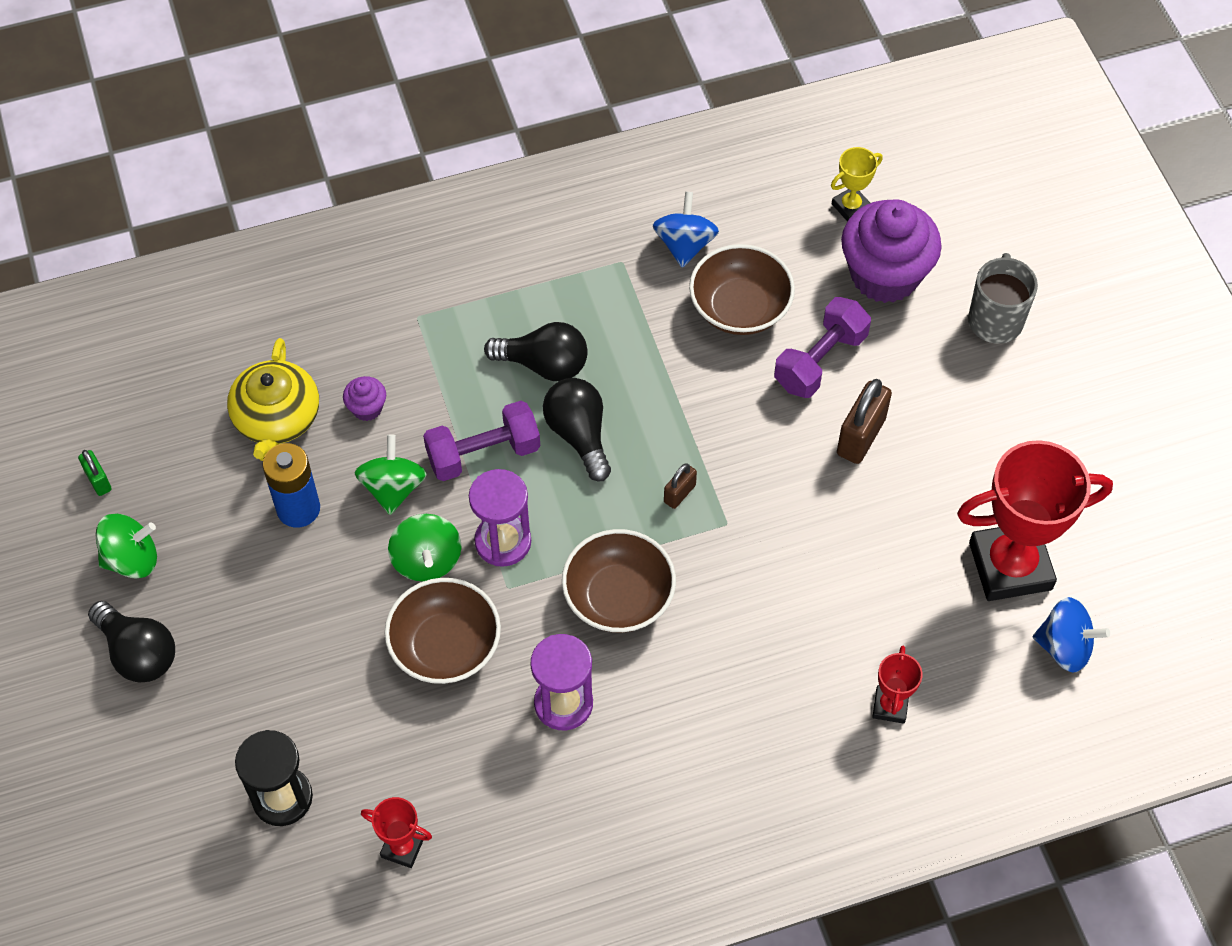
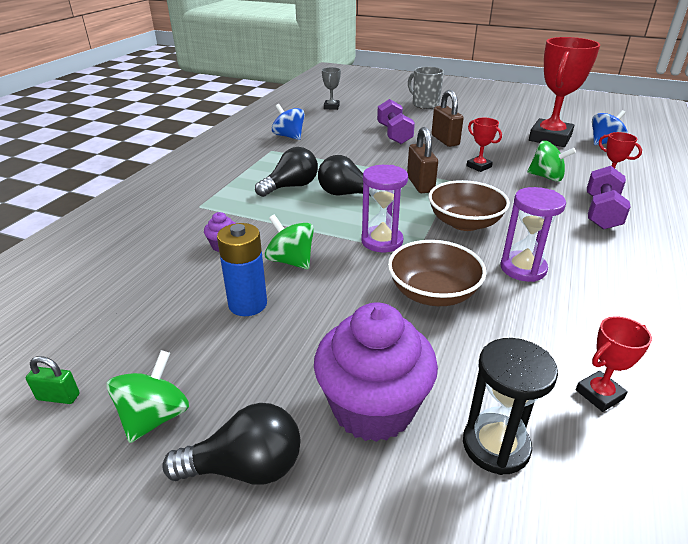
camera: 50 degrees left, 25 degrees down
yellow teapot [227,338,319,461] -> none
green spinning top [388,514,461,582] -> green spinning top moved to [527,141,576,182]
purple dumbbell [423,401,540,481] -> purple dumbbell moved to [587,166,631,230]
brown padlock [664,464,697,509] -> brown padlock [407,127,438,193], size x1.81
brown bowl [689,244,795,335] -> none
yellow trophy [831,147,883,221] -> grey trophy [322,67,341,110]
purple cupcake [841,199,942,303] -> purple cupcake moved to [314,302,438,442]
none -> red trophy [467,118,502,172]

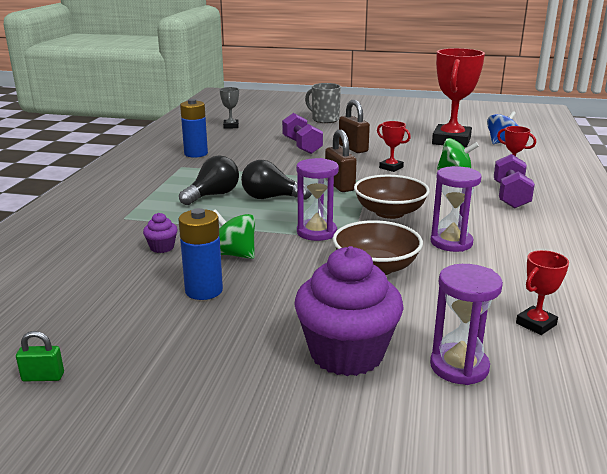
camera: 10 degrees left, 10 degrees down
green spinning top [106,350,189,443] -> none
black light bulb [162,403,300,485] -> none
blue spinning top [272,104,305,140] -> blue battery [180,99,208,158]
black hourglass [463,338,558,475] -> purple hourglass [430,264,503,385]

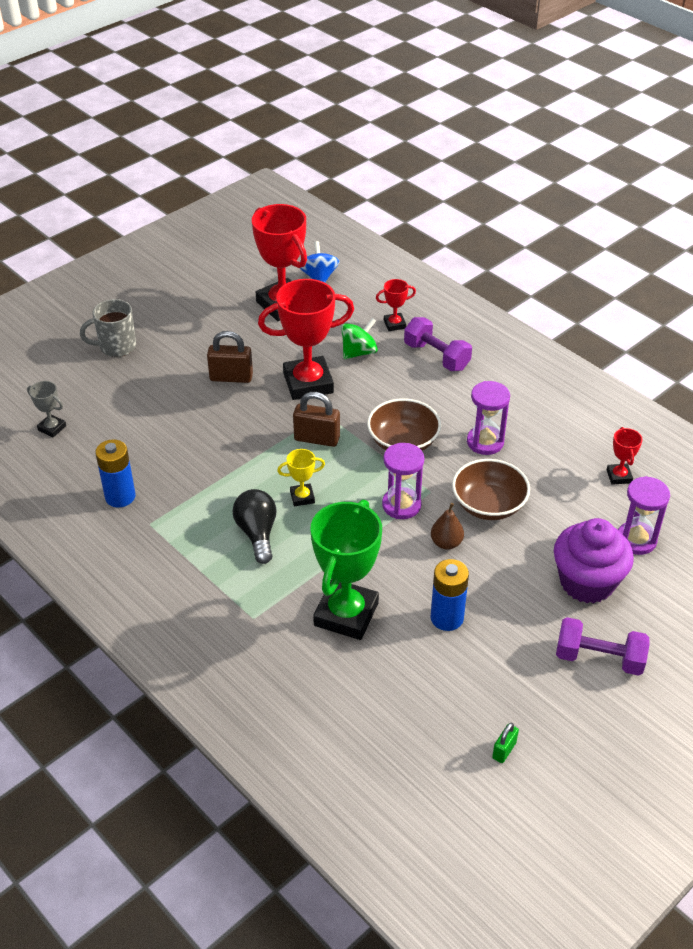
camera: 55 degrees left, 20 degrees up
purple cupcake [143,213,178,253] -> green trophy [310,500,382,640]
green spinning top [214,209,255,259] -> none
black light bulb [241,160,312,200] -> yellow trophy [277,449,325,506]
purple dumbbell [282,113,323,154] -> purple dumbbell moved to [556,617,650,676]
red trophy [377,121,411,172] -> red trophy [258,279,354,400], size x2.18
none -> brown pear [431,503,464,549]

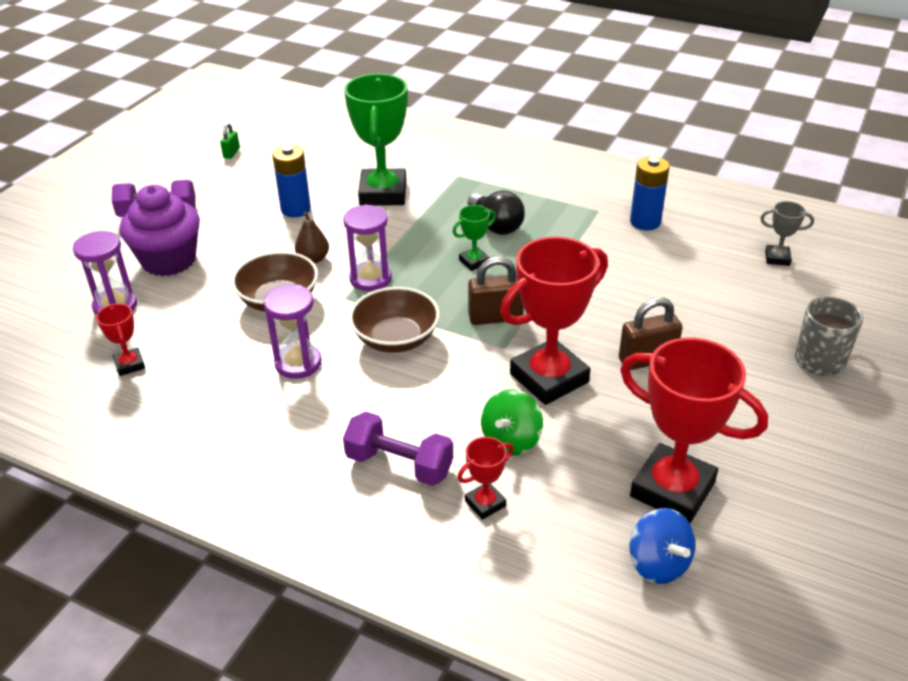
camera: 160 degrees right, 5 degrees down
yellow trophy [277,449,325,506] -> green trophy [453,205,496,271]

